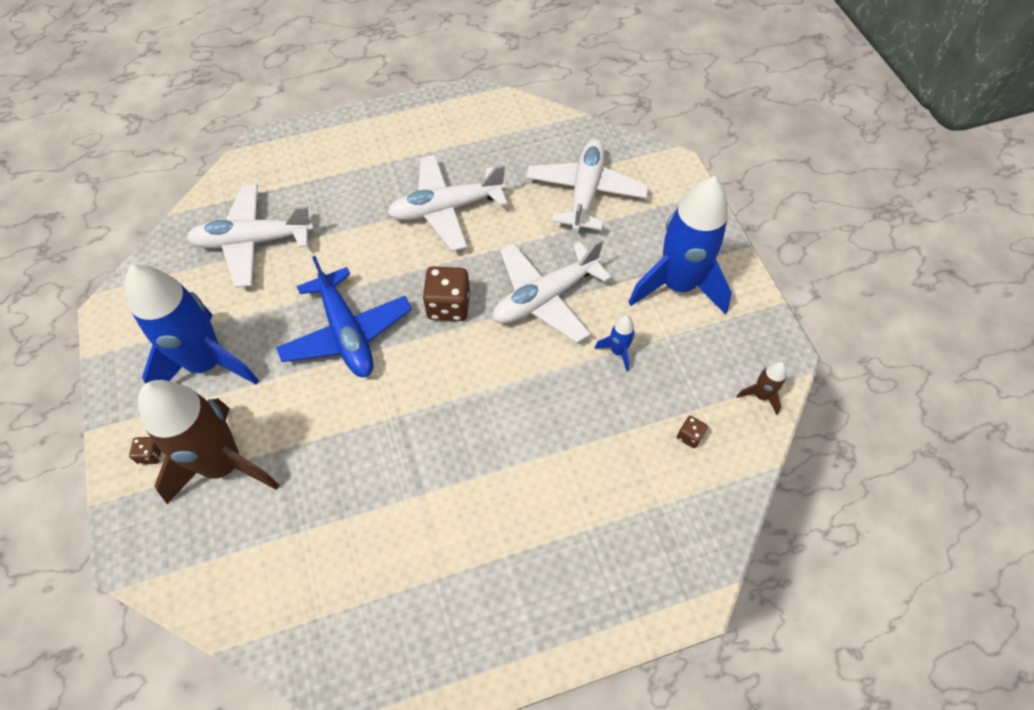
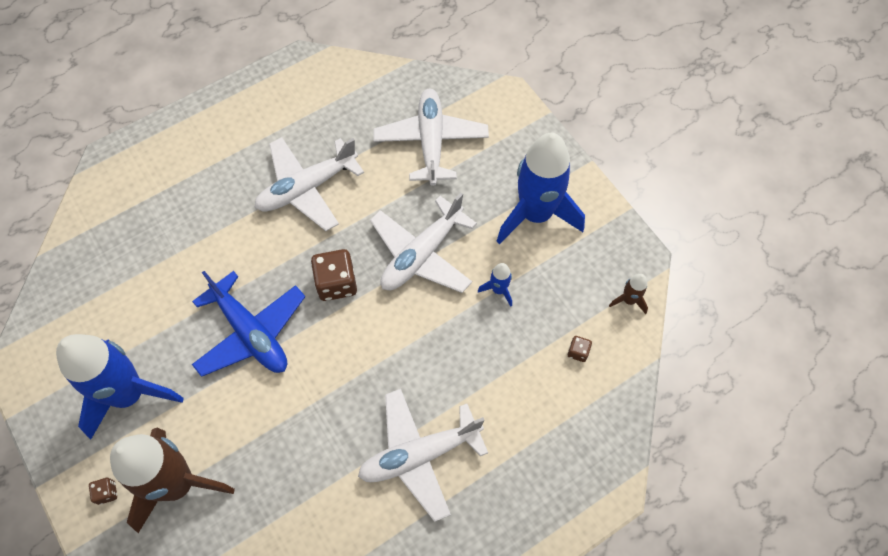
camera: 15 degrees left, 5 degrees up
white plane [187,184,314,288] -> white plane moved to [358,389,488,522]

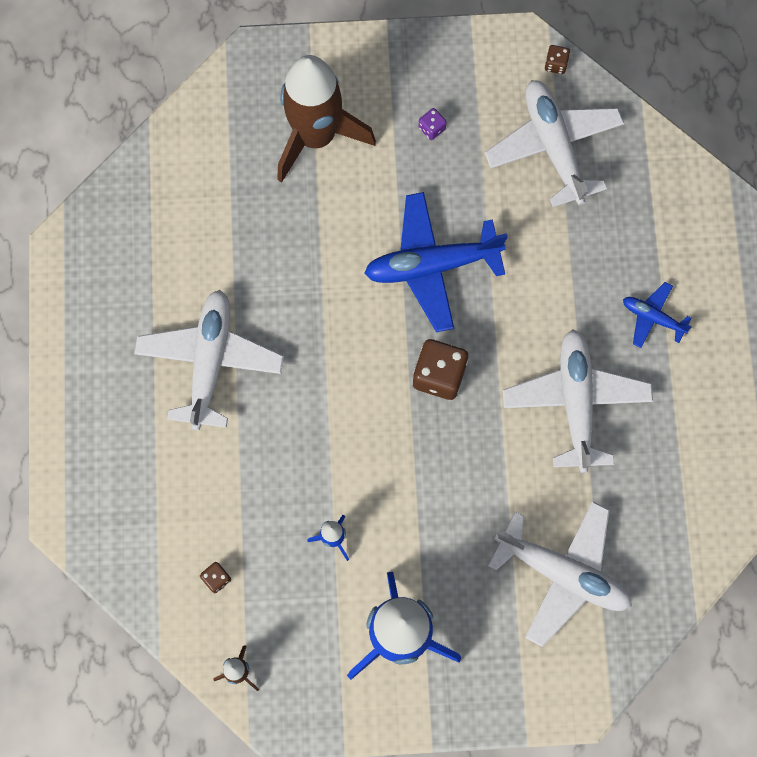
camera: 120 degrees right, 10 degrees up
blue rocket [56,334,184,439] -> purple dice [418,108,447,140]
brown dice [89,478,117,505] -> brown dice moved to [545,45,570,74]
white plane [370,193,477,293] -> white plane moved to [484,80,624,207]
none -> blue plane [623,282,691,348]

